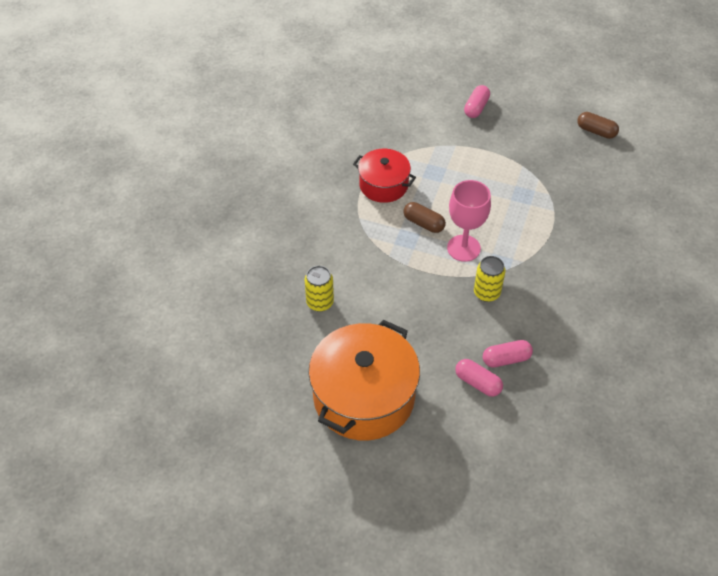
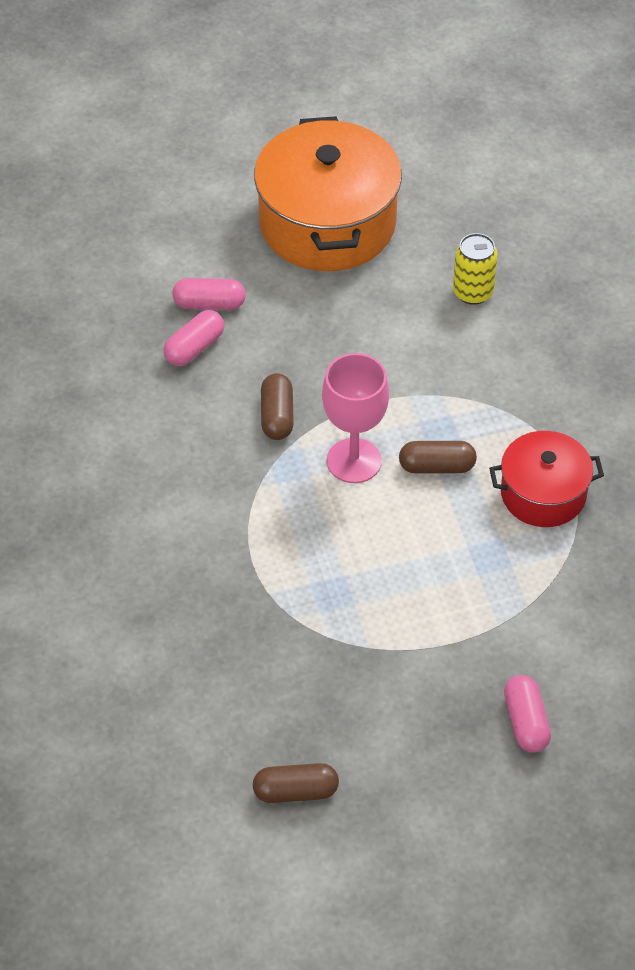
camera: 145 degrees right, 0 degrees up
yellow can [474,256,506,302] -> brown capsule [261,373,294,440]

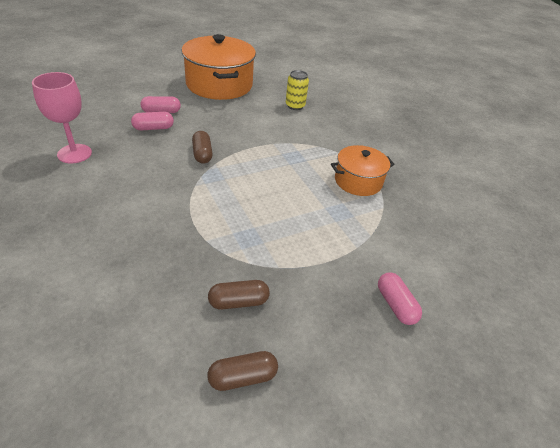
camera: 15 degrees left, 10 degrees down
pink capsule [164,310,224,366] -> pink capsule turned 45 degrees clockwise [131,112,174,130]
pink goblet [322,353,389,483] -> pink goblet moved to [32,72,92,163]
brown capsule [399,441,477,474] -> brown capsule moved to [208,280,270,310]
red pot [489,431,604,527] -> orange pot [331,145,395,196]

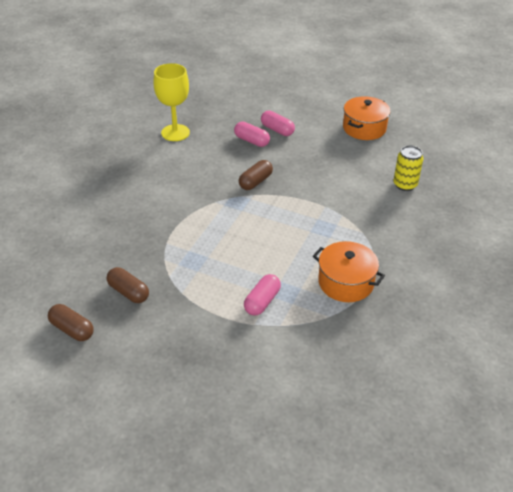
camera: 55 degrees right, 0 degrees up
pink goblet [32,72,92,163] -> yellow goblet [154,63,190,141]
orange pot [181,34,256,100] -> orange pot [343,96,391,140], size x0.57
pink capsule [378,272,422,325] -> pink capsule moved to [244,274,281,316]

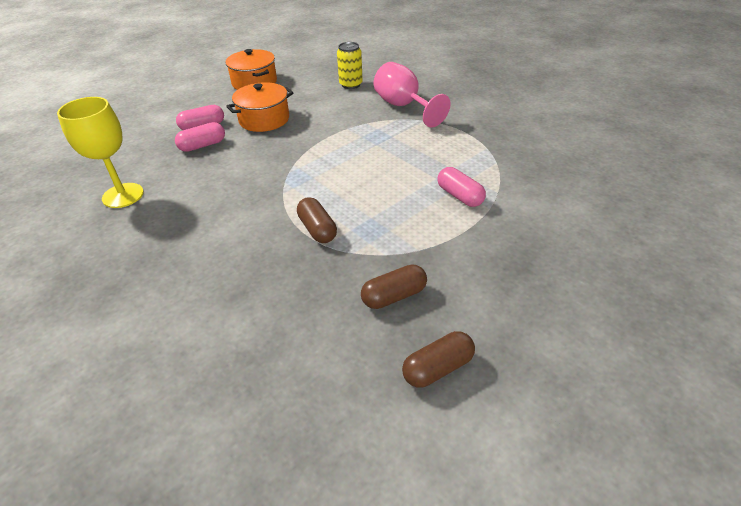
camera: 65 degrees left, 0 degrees up
brown capsule [239,160,273,190] -> brown capsule moved to [297,197,337,243]
orange pot [313,241,385,302] -> orange pot moved to [226,82,293,132]
none -> pink goblet [374,62,451,127]

